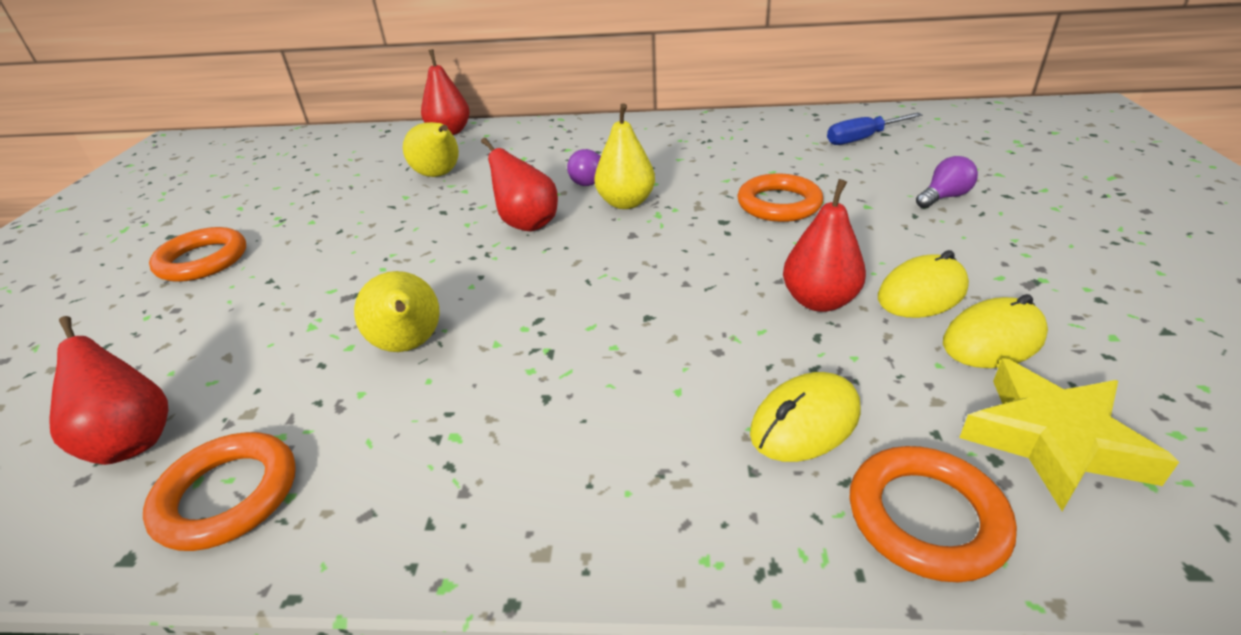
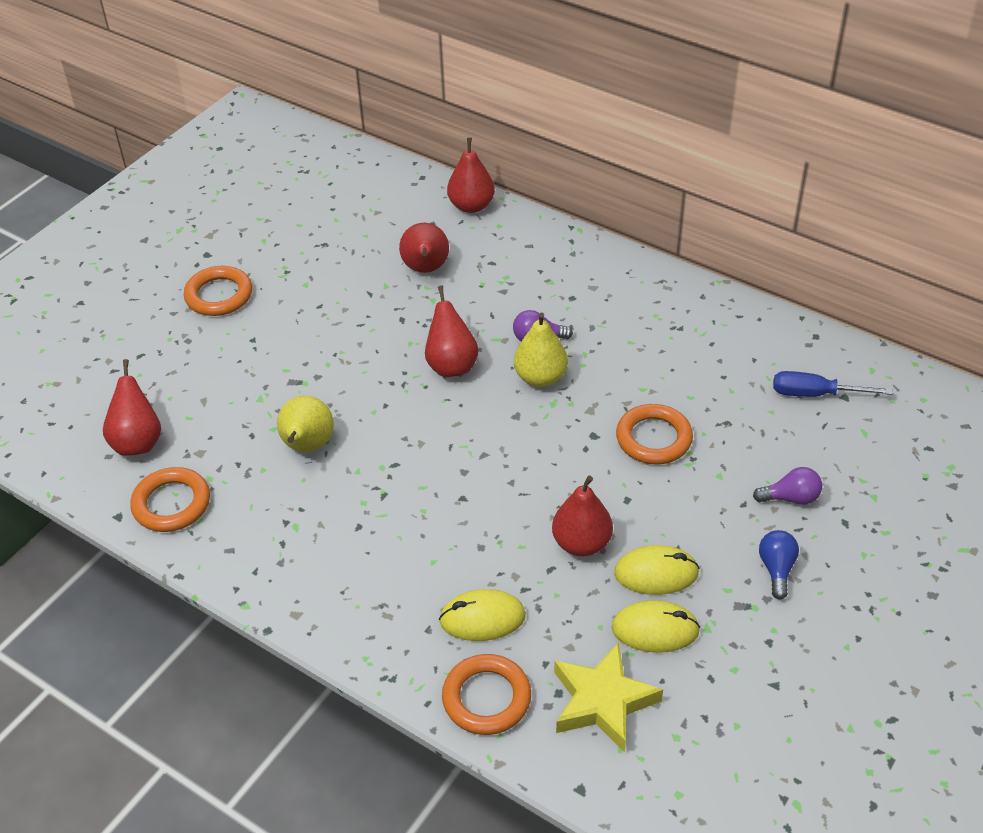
camera: 30 degrees right, 10 degrees up
yellow pear [403,122,459,177] -> red pear [399,223,449,273]
none -> blue light bulb [759,530,799,600]

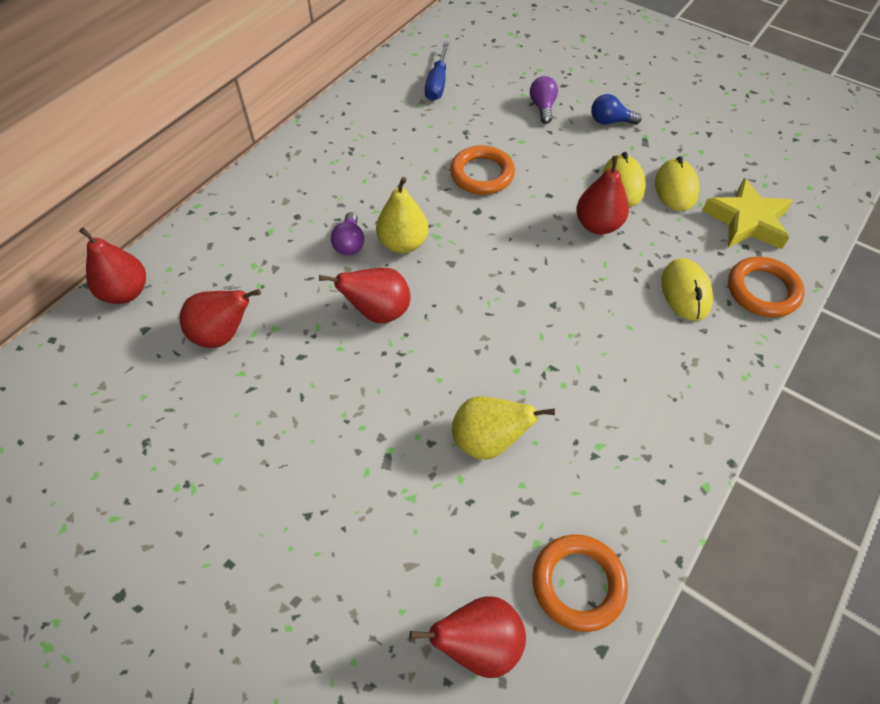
camera: 90 degrees left, 10 degrees up
orange ring [184,266,252,316] -> none

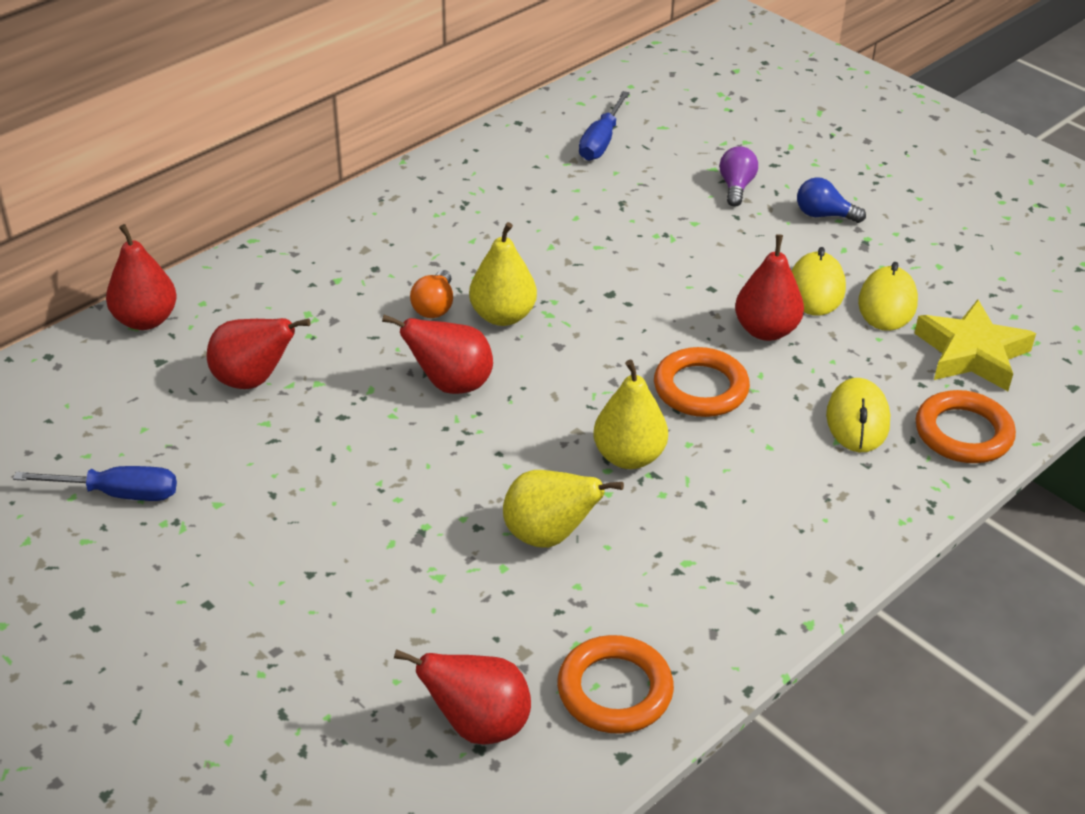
camera: 10 degrees right, 15 degrees down
purple light bulb [331,212,364,255] -> orange light bulb [410,270,453,318]
orange ring [450,145,515,195] -> orange ring moved to [654,347,750,417]
none -> blue screwdriver [13,466,177,501]
none -> yellow pear [593,360,668,469]

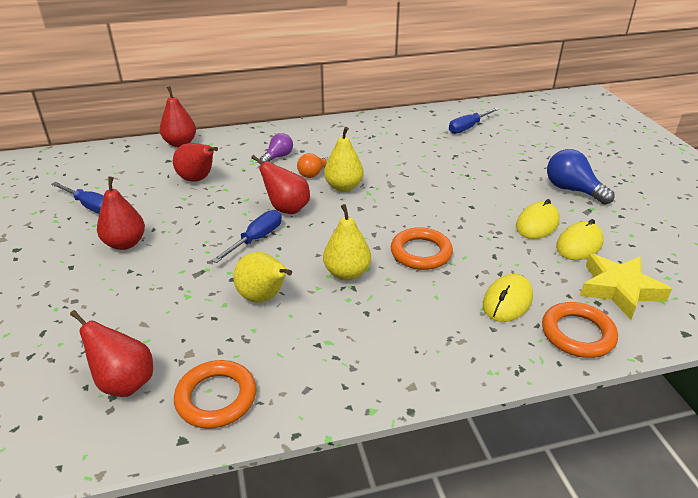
camera: 30 degrees right, 5 degrees down
purple light bulb [719,146,758,207] -> purple light bulb moved to [259,133,293,163]
red pear [735,234,804,341] -> red pear moved to [97,177,145,250]
blue light bulb [797,177,866,223] -> blue light bulb [547,149,614,205], size x1.59
none -> blue screwdriver [212,210,282,263]

